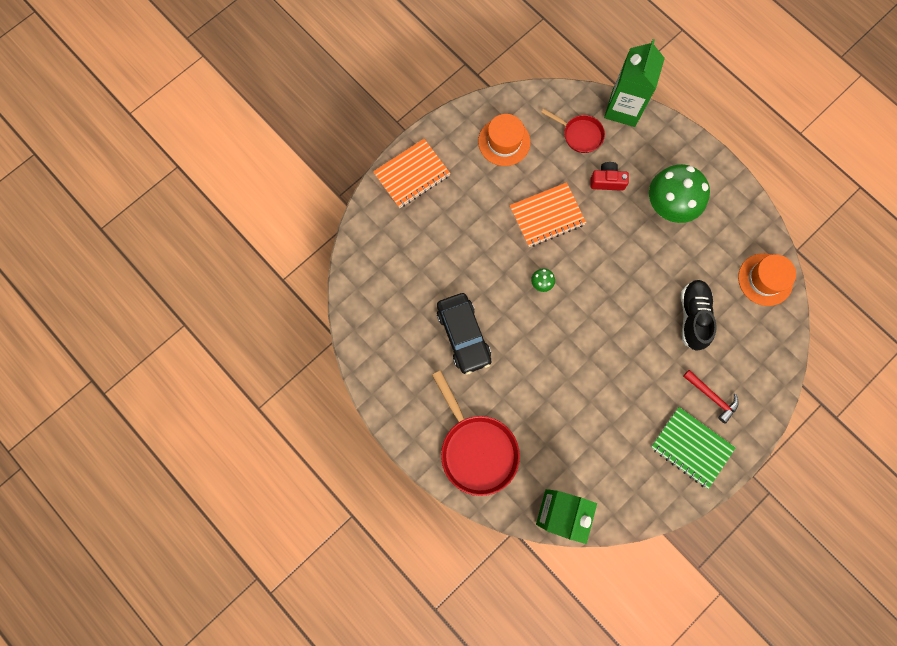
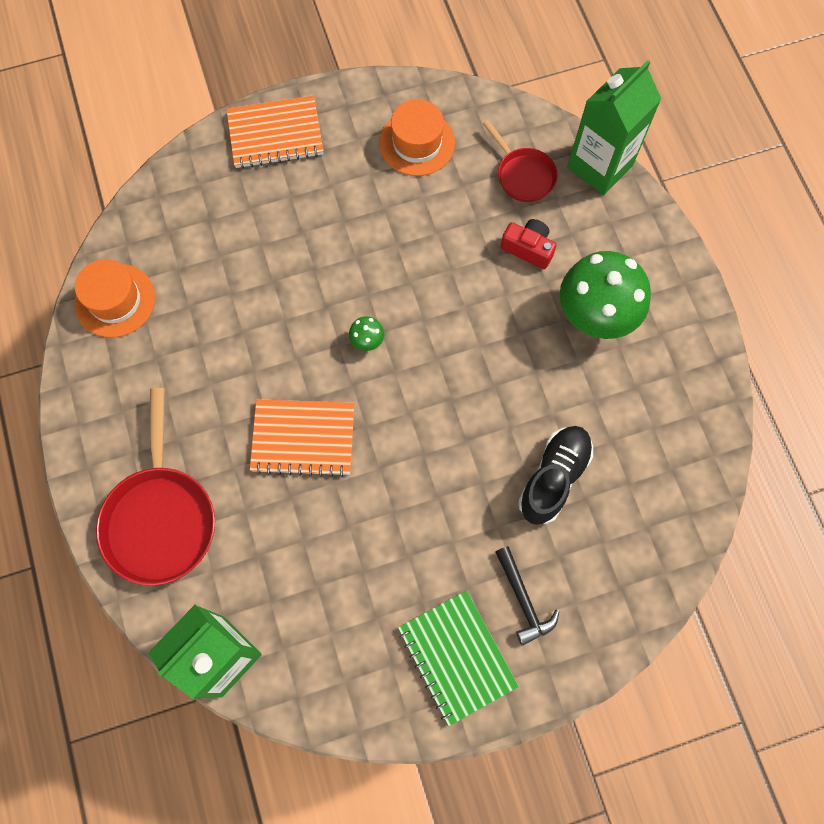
camera: 25 degrees right, 5 degrees down
black car [437,293,491,375] -> none
orange notebook [510,183,586,247] -> orange notebook moved to [250,399,354,477]
red hammer [683,370,739,424] -> black hammer [496,546,560,646]
orange hat [738,253,796,306] -> orange hat moved to [74,259,155,338]

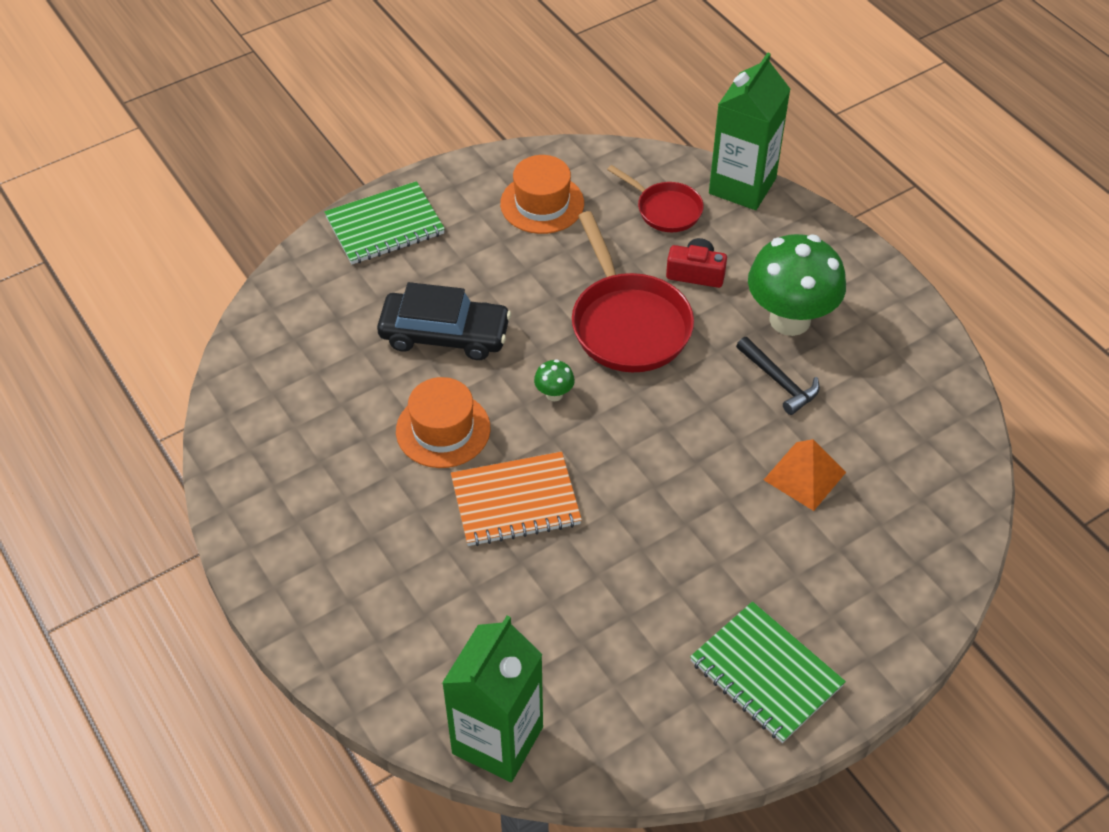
camera: 15 degrees left, 20 degrees down
orange hat [74,259,155,338] -> orange hat moved to [396,377,490,468]
red pan [96,388,215,586] -> red pan moved to [572,211,694,372]
orange notebook [226,95,324,168] -> green notebook [324,181,445,264]
black hammer [496,546,560,646] -> black hammer moved to [736,337,820,415]
black shoe [518,426,593,525] -> orange pyramid [764,439,846,511]
none -> black car [377,282,511,360]

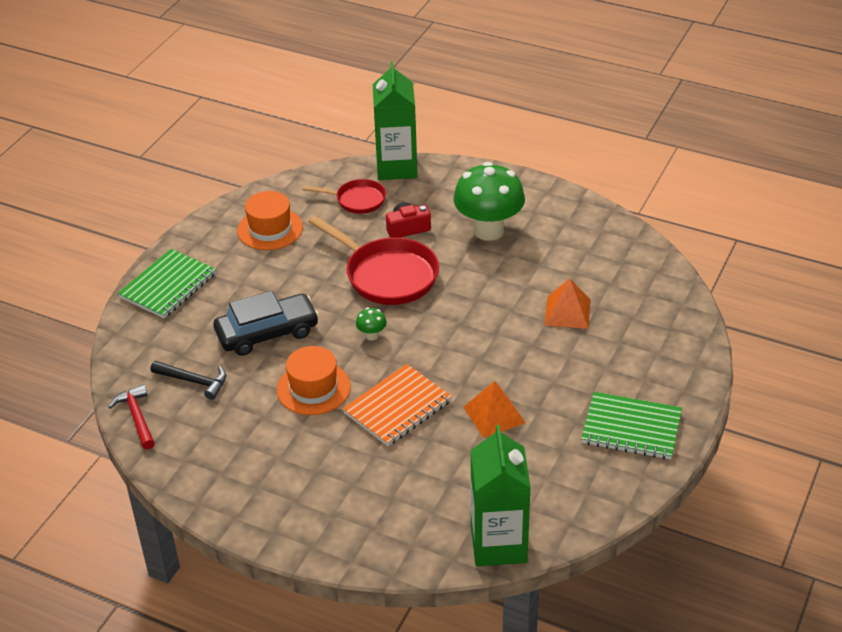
camera: 30 degrees left, 10 degrees down
black hammer [736,337,820,415] -> black hammer moved to [151,361,226,400]
none -> red hammer [109,384,155,449]
none -> orange pyramid [463,381,525,438]

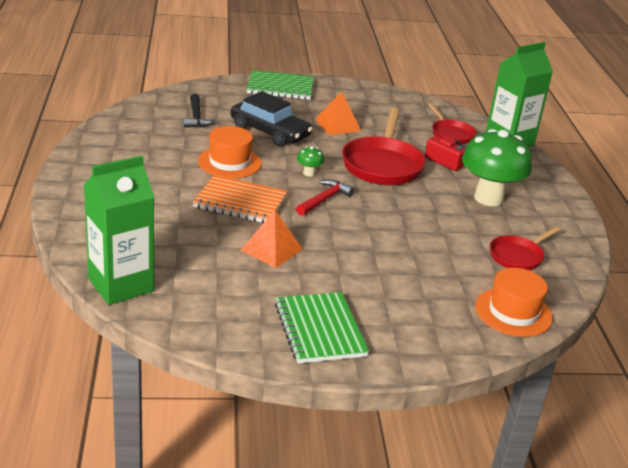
camera: 55 degrees right, 10 degrees down
red hammer [109,384,155,449] -> red hammer moved to [296,179,354,216]
orange hat [237,191,303,250] -> orange hat moved to [475,268,553,337]
orange pyramid [544,279,591,329] -> orange pyramid moved to [315,92,361,135]
none -> red pan [490,227,560,270]

